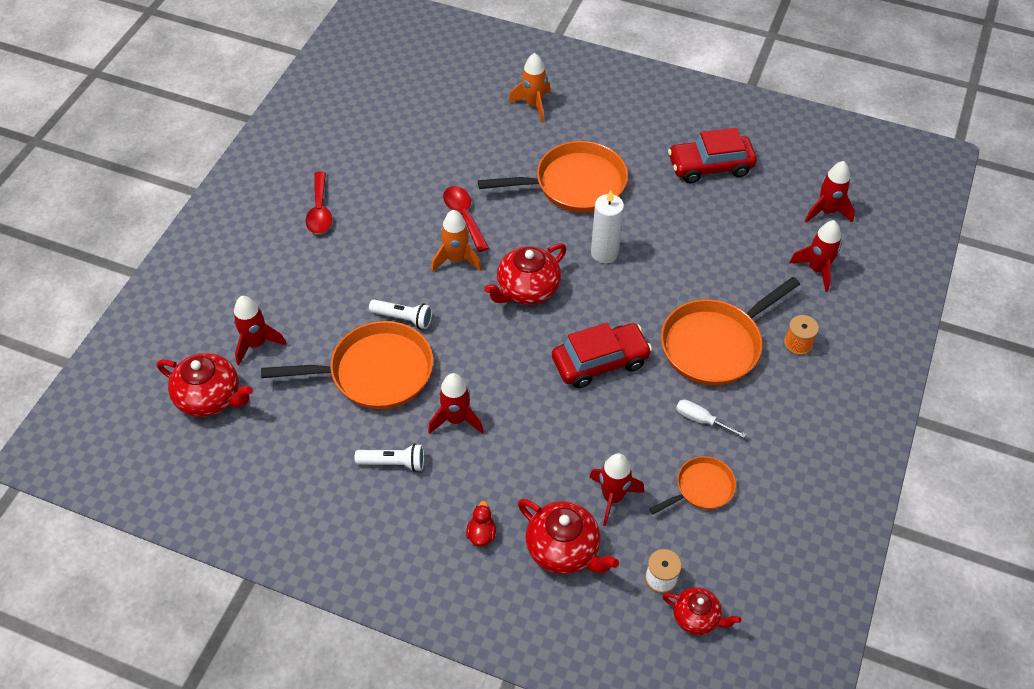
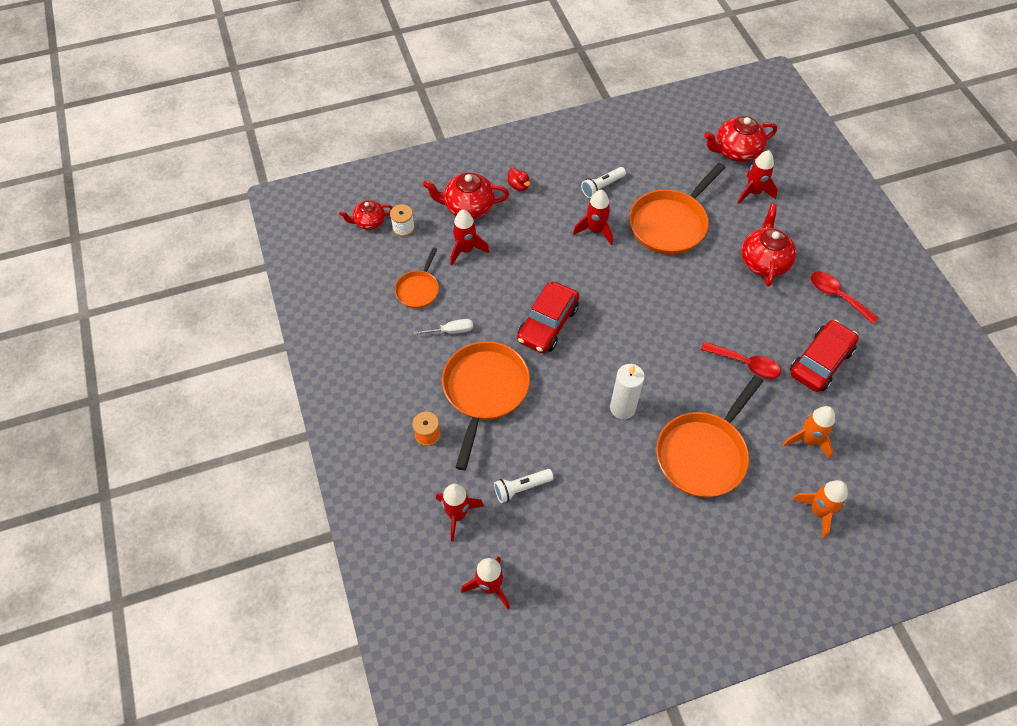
camera: 140 degrees right, 5 degrees up
white flashlight [369,300,432,329] -> white flashlight moved to [494,469,554,503]
orange rocket [431,210,482,272] -> orange rocket moved to [782,406,835,459]
red teapot [484,243,567,305] -> red teapot moved to [741,204,796,287]
red car [668,128,757,183] -> red car moved to [790,320,859,392]

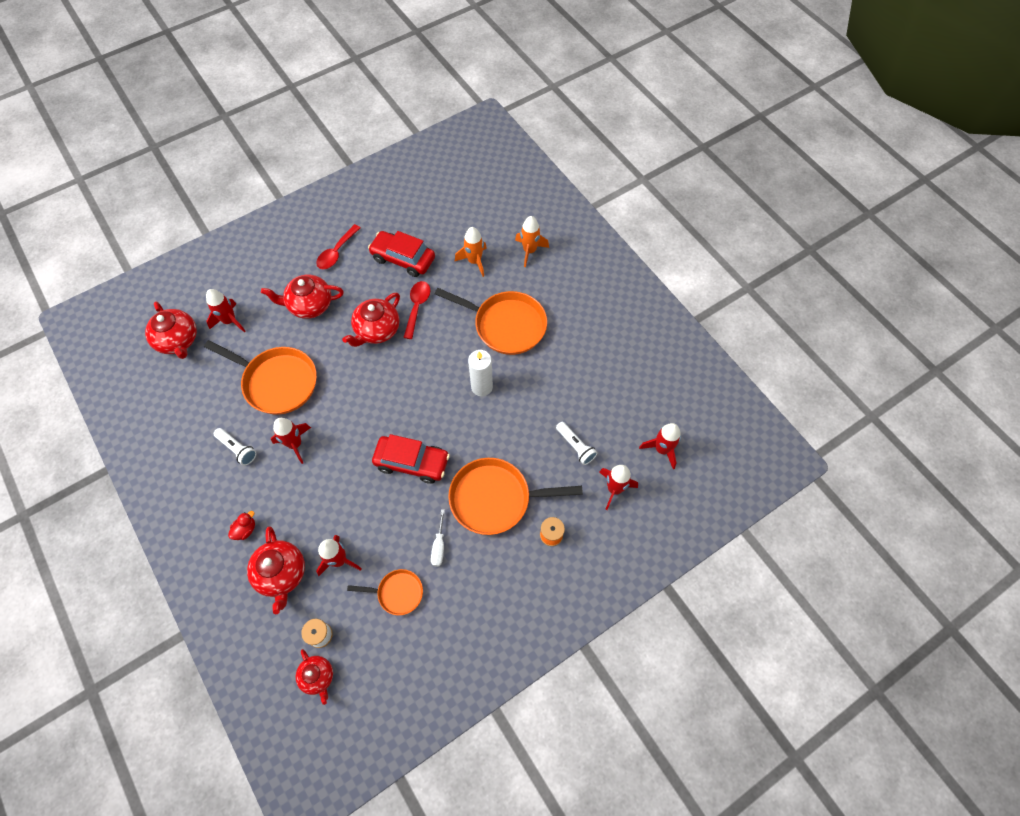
camera: 105 degrees left, 5 degrees up
white screwdriver [414,319,473,335] -> white screwdriver turned 150 degrees counterclockwise [431,509,445,567]
none -> red teapot [342,293,400,347]

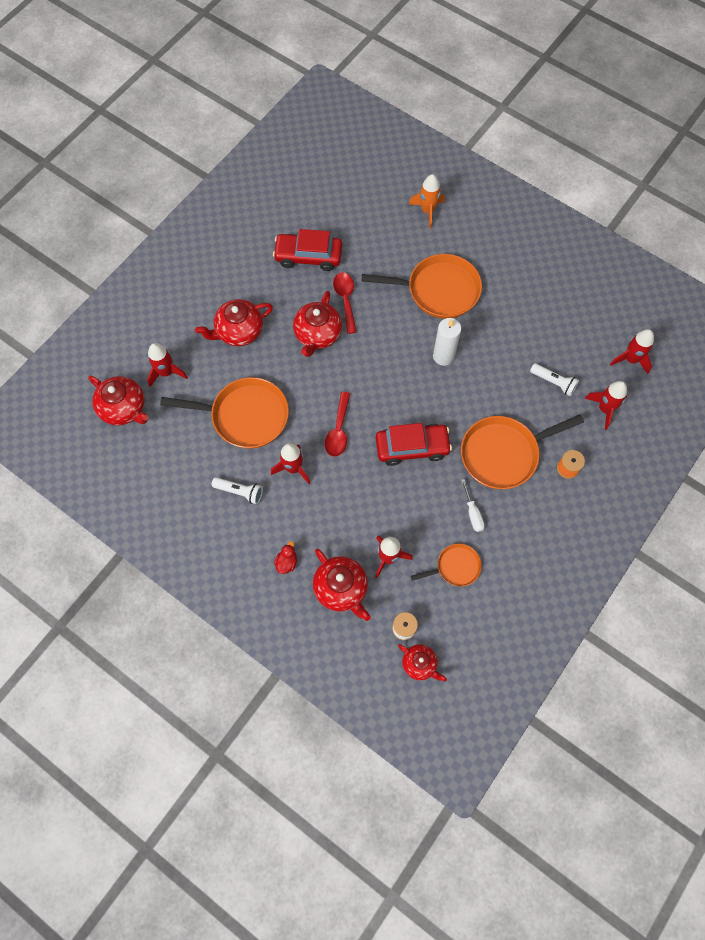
camera: 20 degrees left, 5 degrees up
red spoon [316,224,361,269] -> red spoon moved to [325,392,350,457]
orange rocket [455,227,487,277] -> none

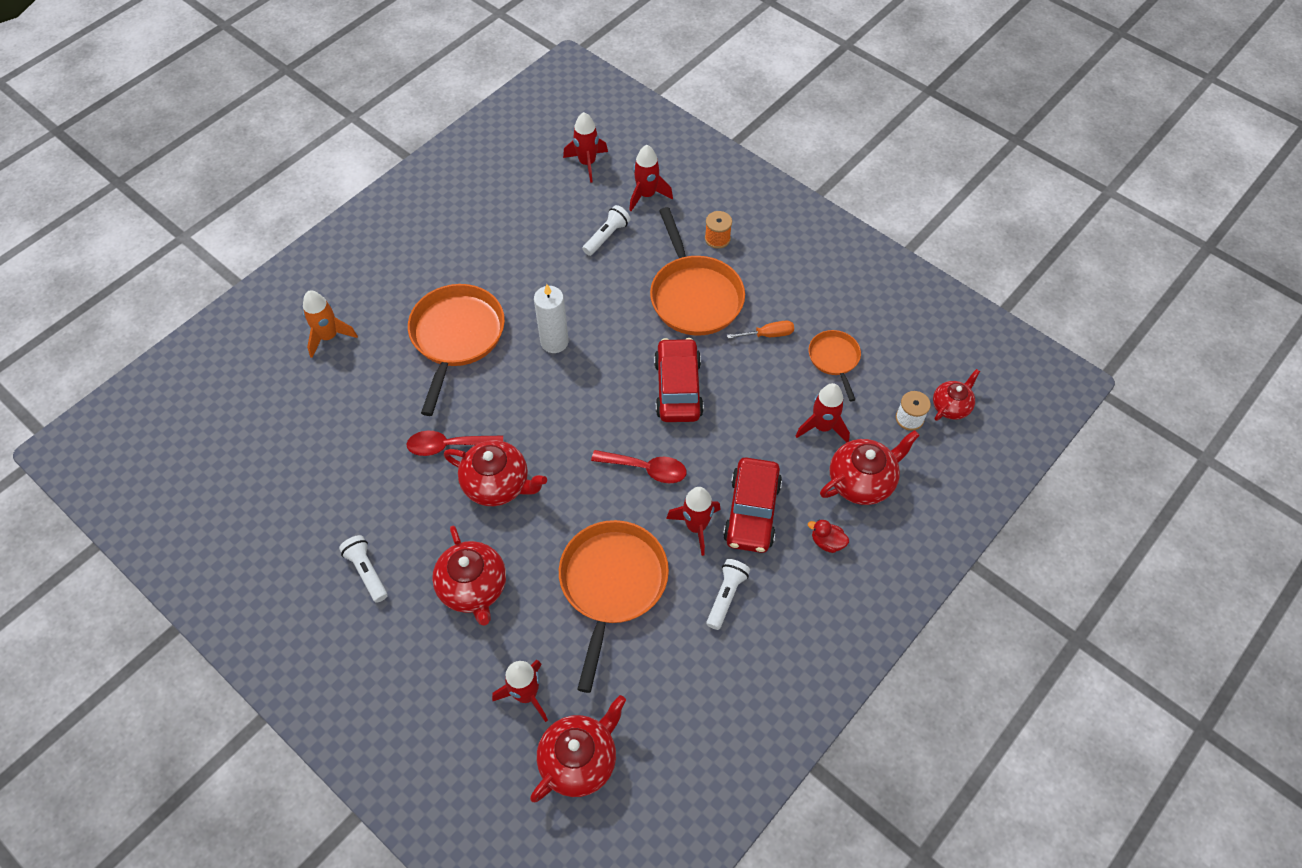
camera: 85 degrees left, 10 degrees down
red car [273,229,342,271] -> red car moved to [723,458,782,553]
white screwdriver [461,479,485,532] -> orange screwdriver [727,321,794,339]
none -> white flashlight [339,535,388,603]

